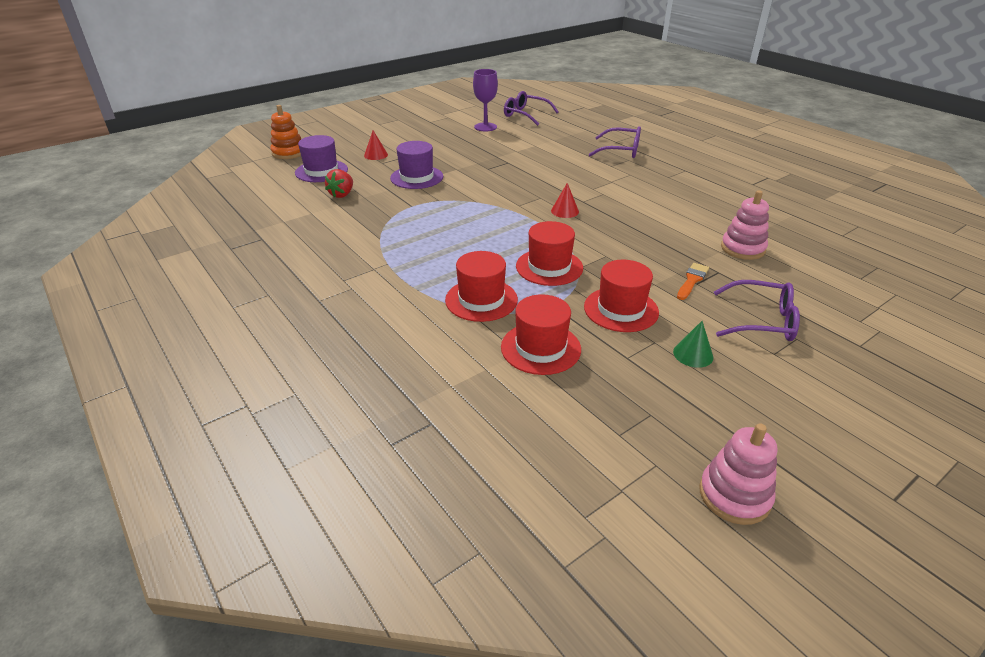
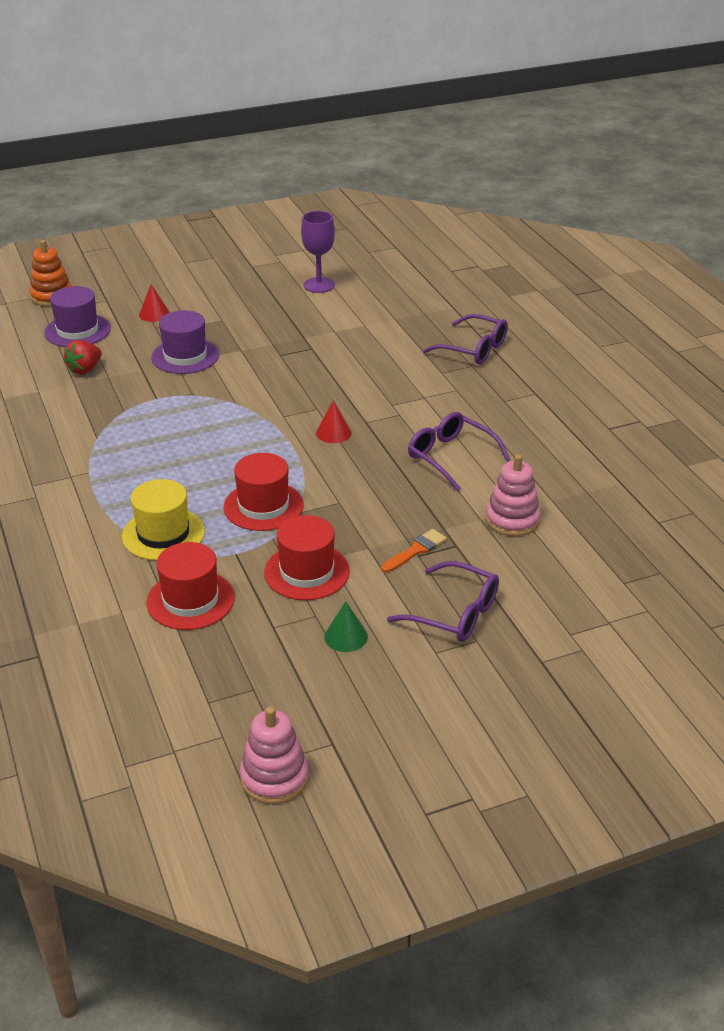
camera: 15 degrees right, 0 degrees up
red hat [445,251,518,322] -> yellow hat [122,479,205,560]
purple glasses [504,91,559,126] -> purple glasses moved to [408,412,510,491]

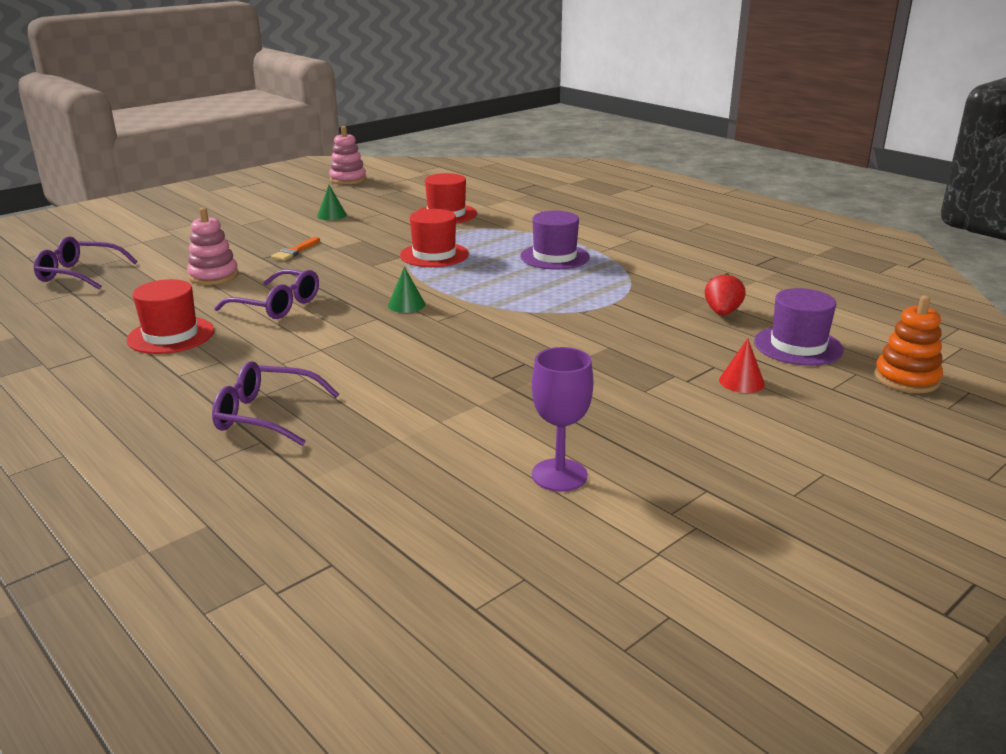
camera: 160 degrees right, 10 degrees down
yellow hat [122,479,205,560] -> none
purple hat [151,310,219,374] -> purple hat moved to [520,211,590,270]
red hat [264,515,350,600] -> red hat moved to [126,279,214,354]
red cone [316,401,351,443] -> green cone [388,267,425,313]
purple glasses [387,561,499,642] -> purple glasses moved to [34,236,137,289]

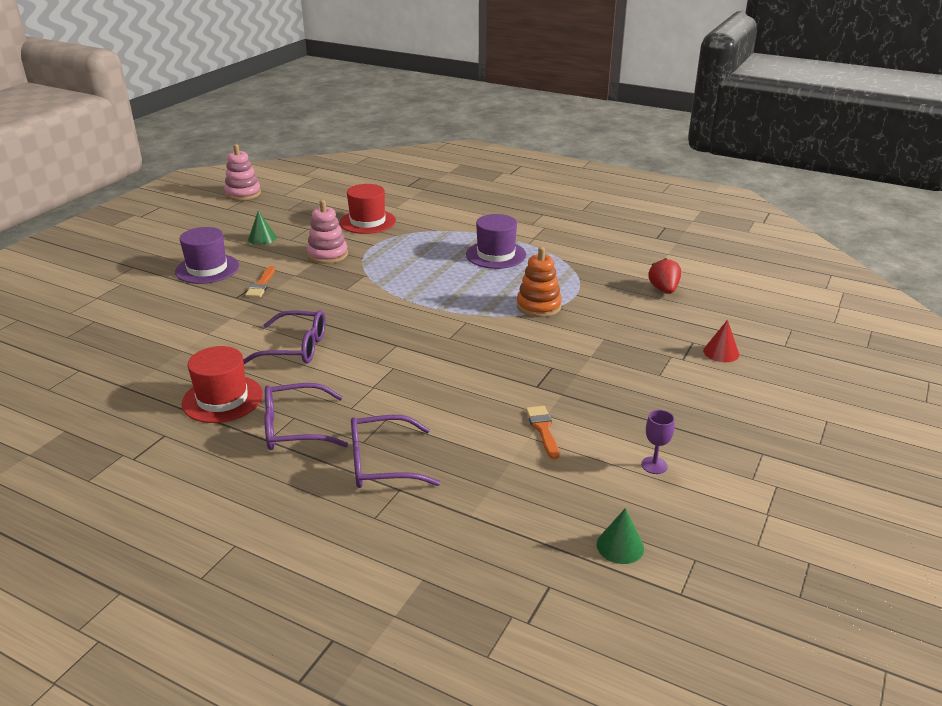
camera: 20 degrees left, 5 degrees up
purple glasses [34,236,137,289] -> purple glasses moved to [264,383,348,450]
pink stacking toy [187,208,239,285] -> pink stacking toy moved to [307,200,348,264]
green cone [388,267,425,313] -> green cone moved to [597,508,644,564]
red hat [400,209,469,267] -> none
purple goblet [531,347,593,492] -> purple goblet [641,410,675,474], size x0.58
purple hat [754,288,844,366] -> purple hat moved to [175,227,239,284]
orange stacking toy [875,295,943,393] -> orange stacking toy moved to [517,247,562,317]
none -> orange brush [526,406,559,459]

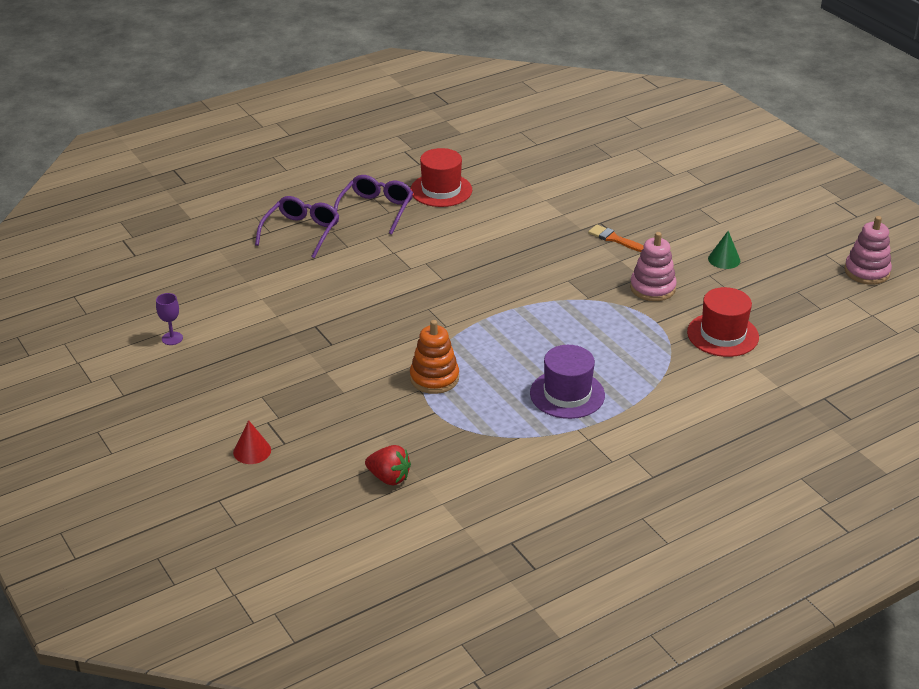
camera: 120 degrees right, 5 degrees up
purple hat [175,227,239,284] -> none
purple glasses [243,310,326,364] -> none
orange brush [526,406,559,459] -> none
green cone [597,508,644,564] -> none

